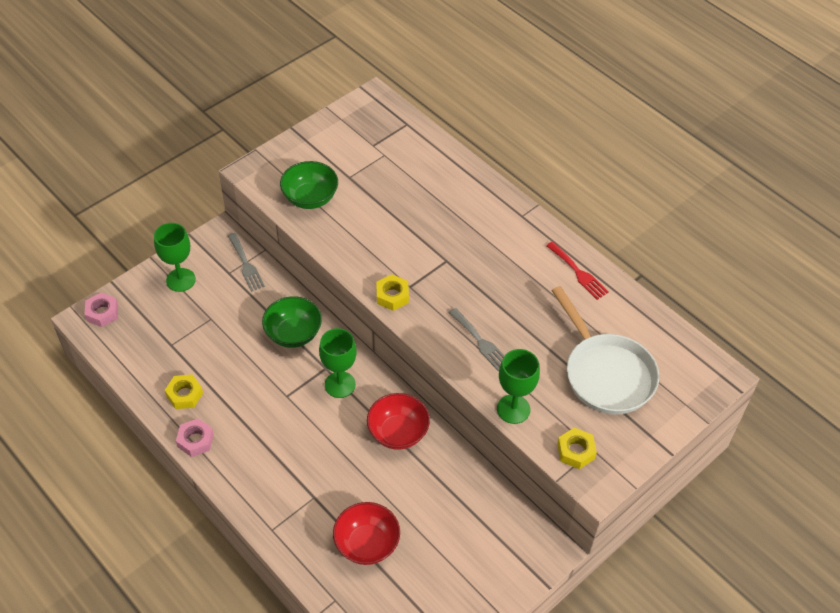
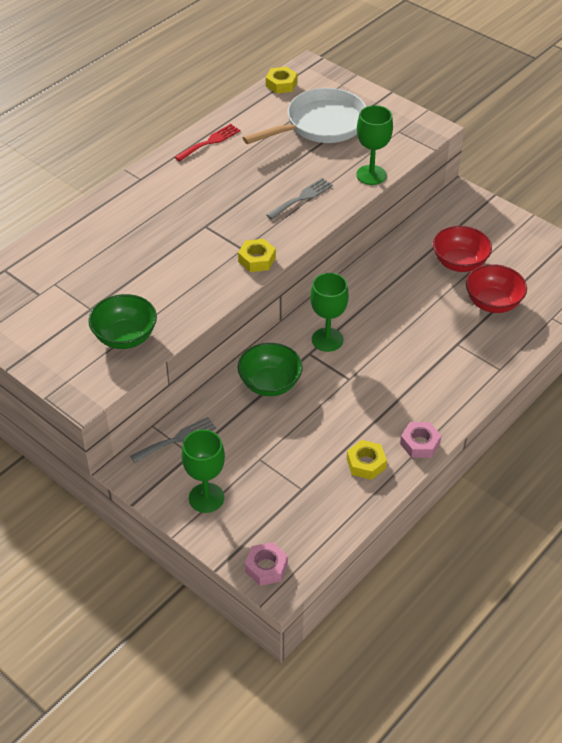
camera: 95 degrees left, 5 degrees down
red bowl [367,393,430,450] -> red bowl moved to [433,226,492,272]
yellow nut [557,428,597,469] -> yellow nut moved to [266,66,297,94]

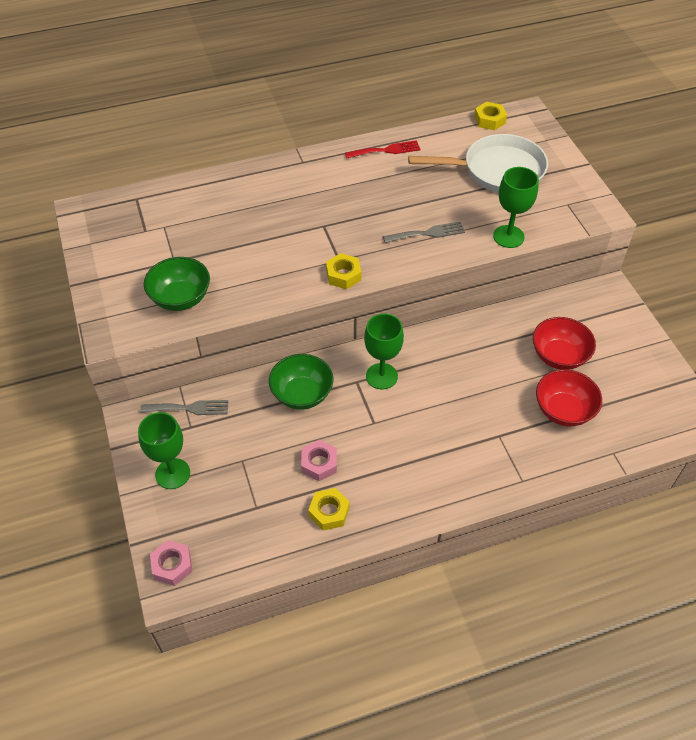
camera: 30 degrees right, 5 degrees up
pink nut [400,422,441,458] -> pink nut moved to [301,440,337,481]

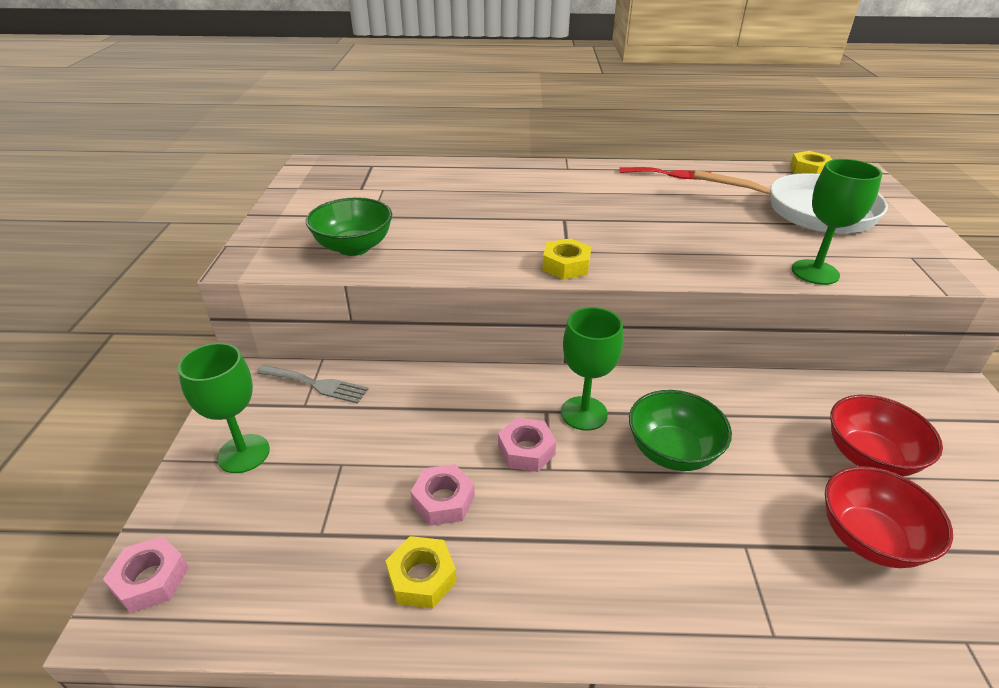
camera: 20 degrees right, 15 degrees down
green bowl [269,354,333,410] -> green bowl moved to [629,390,732,471]
grey fork [383,222,465,243] -> none
none -> pink nut [498,418,557,472]

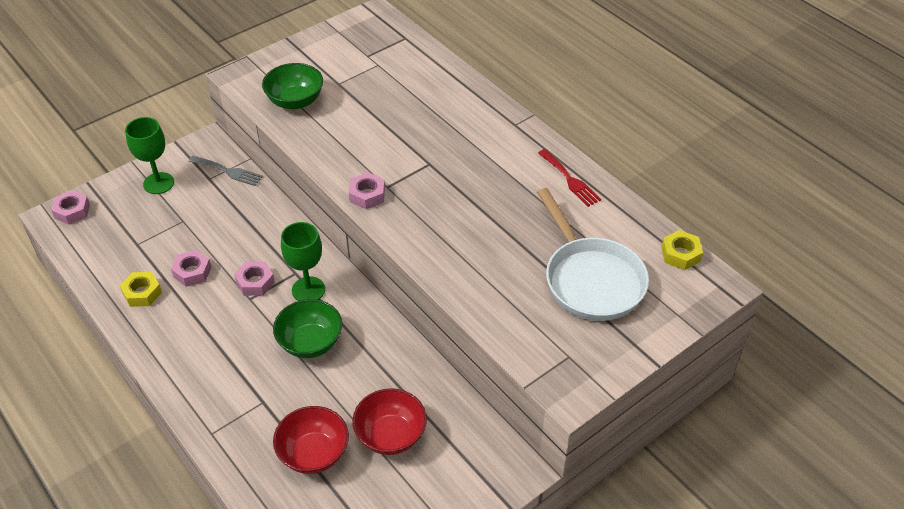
camera: 50 degrees right, 10 degrees up
grey fork [257,365,368,404] -> grey fork turned 45 degrees counterclockwise [189,156,263,186]
yellow nut [542,238,591,280] -> pink nut [349,172,385,209]
green goblet [792,159,882,285] -> none

